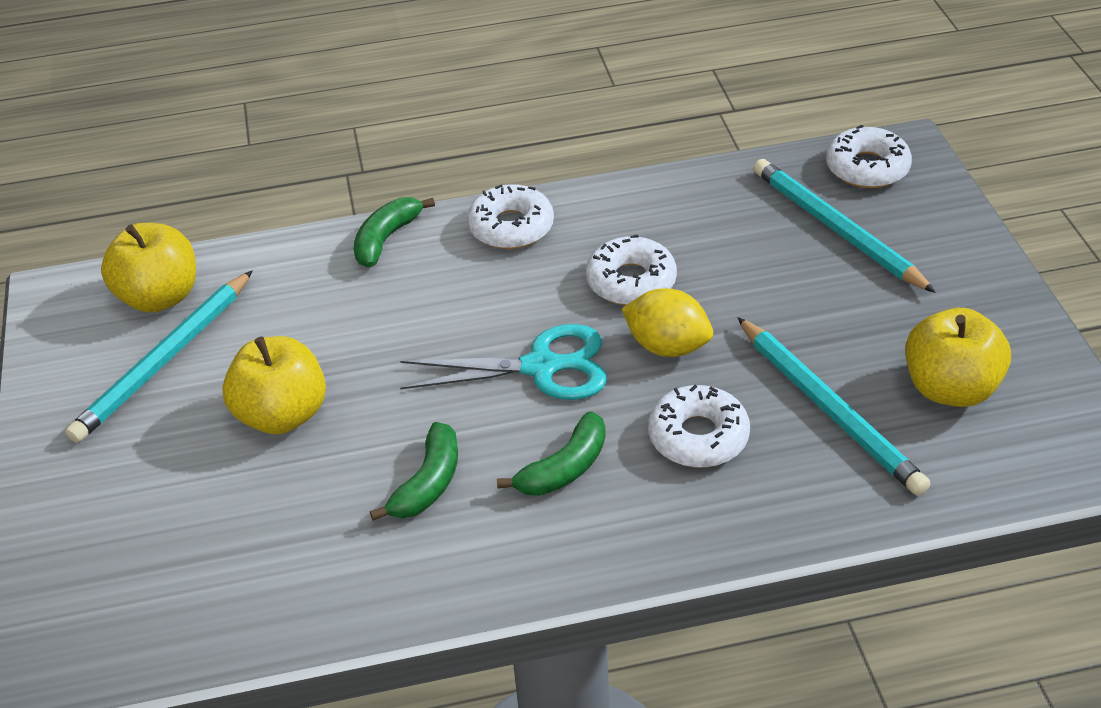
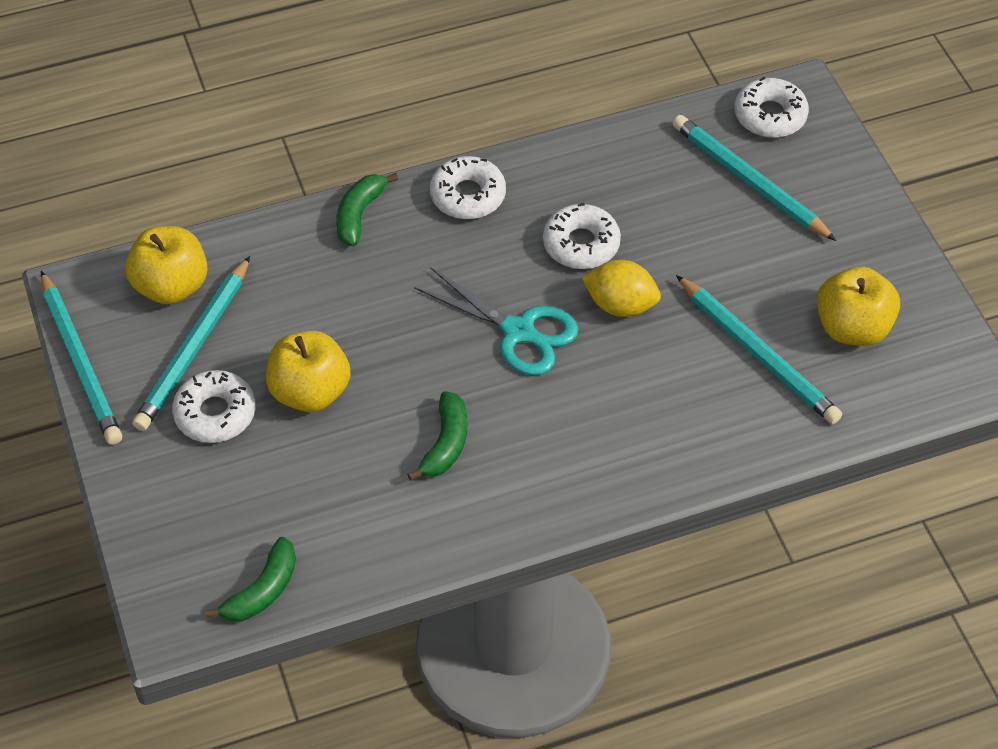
camera: 10 degrees left, 10 degrees up
turquoise scissors [400,324,607,400] -> turquoise scissors turned 45 degrees clockwise [414,267,578,375]
green banana [497,411,606,496] -> green banana moved to [205,537,296,621]
white donut [648,385,750,468] -> white donut moved to [172,370,256,443]
none -> turquoise pencil [41,271,122,445]

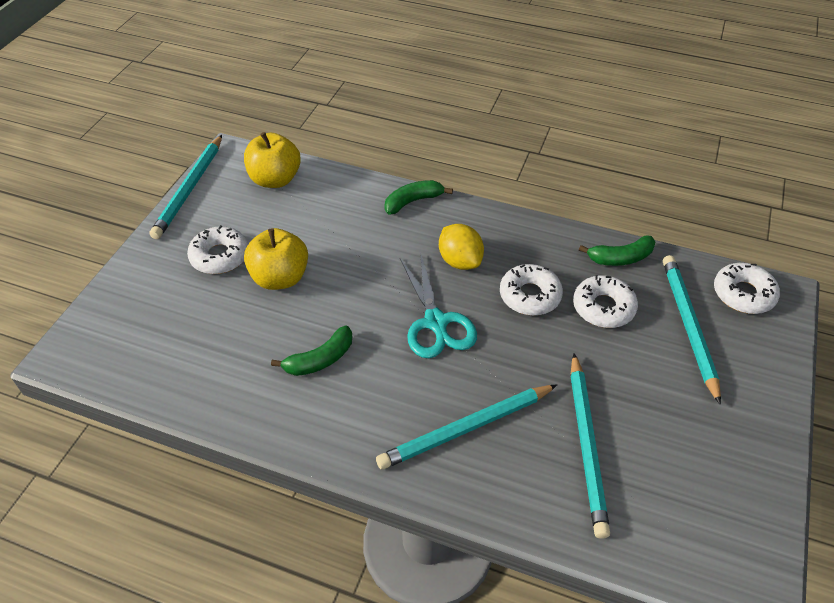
camera: 40 degrees right, 5 degrees down
turquoise pencil [132,256,250,431] -> turquoise pencil moved to [376,385,557,470]
green banana [205,537,296,621] -> green banana moved to [579,236,655,266]
white donut [430,156,506,219] -> white donut moved to [573,275,638,328]
yellow lemon [582,260,661,317] -> yellow lemon moved to [439,224,484,270]
yellow apple [817,266,900,346] -> none

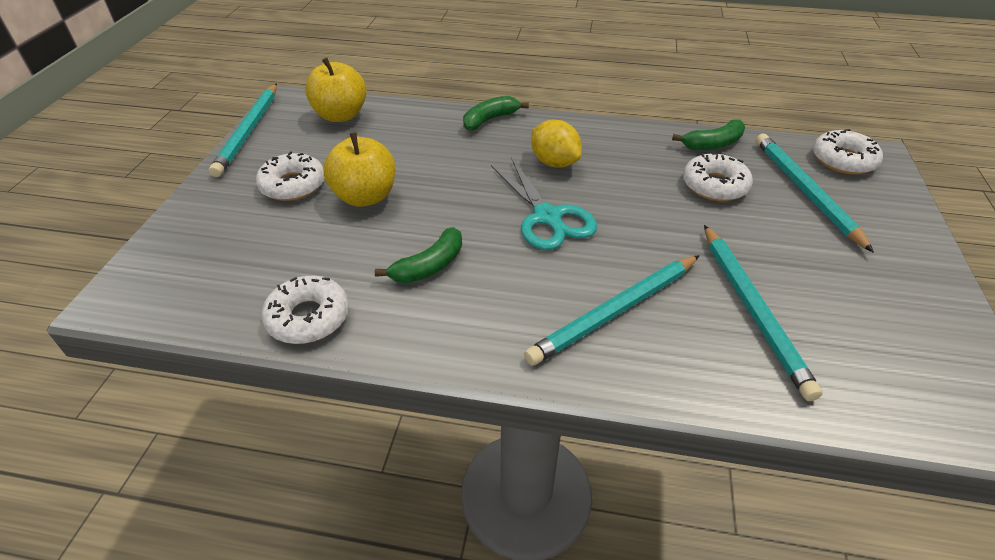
camera: 10 degrees left, 5 degrees down
white donut [500,264,563,316] -> white donut moved to [262,276,349,344]

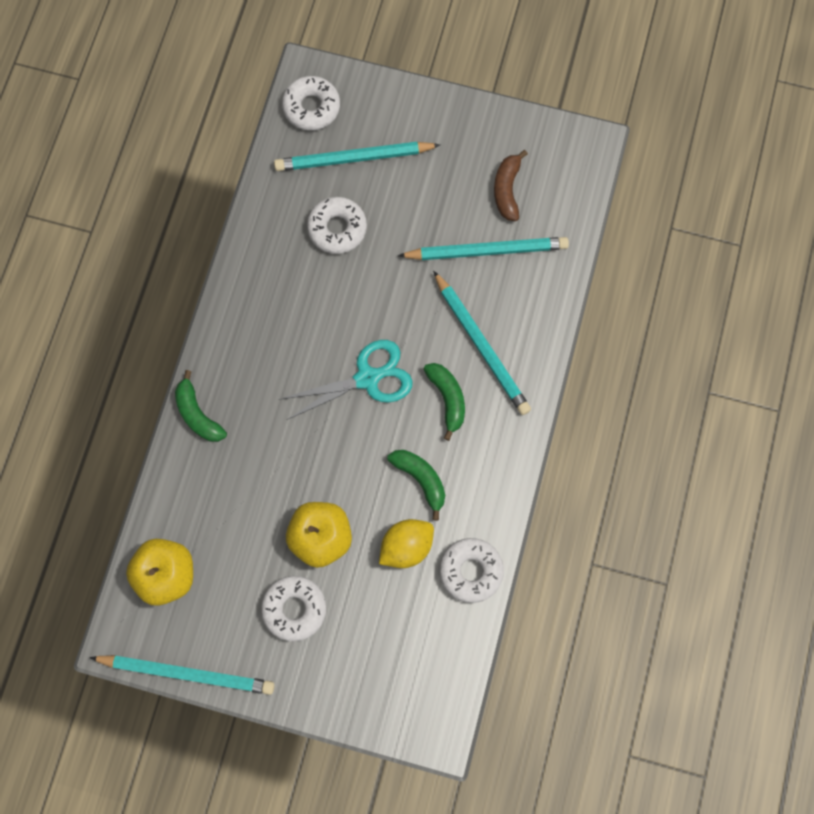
camera: 85 degrees left, 30 degrees up
yellow lemon [531,120,582,167] -> yellow lemon moved to [379,519,434,568]
green banana [672,119,745,150] -> green banana moved to [423,363,465,441]
none -> brown banana [494,150,528,221]

